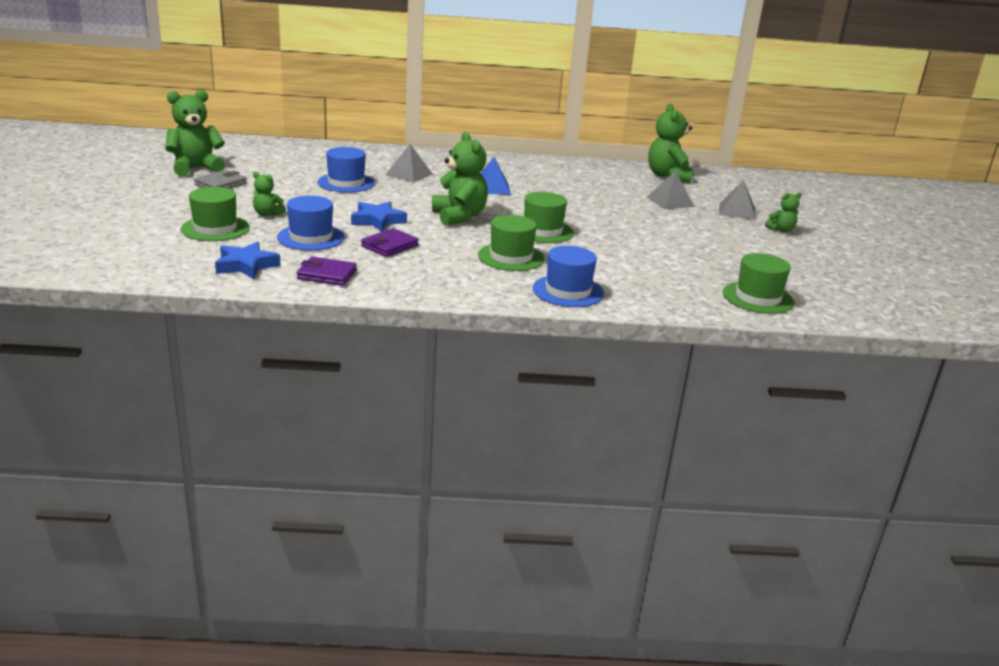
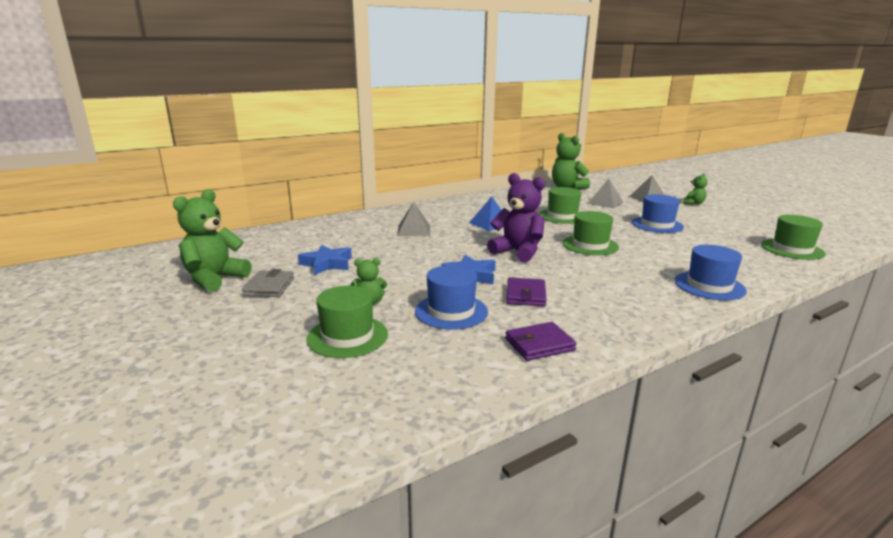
camera: 30 degrees left, 5 degrees down
blue star [215,242,281,279] -> blue star moved to [298,245,352,275]
blue hat [317,147,375,193] -> blue hat moved to [632,194,684,233]
green teddy bear [432,131,488,225] -> purple teddy bear [487,173,545,262]
green hat [478,215,544,271] -> green hat moved to [539,187,581,224]

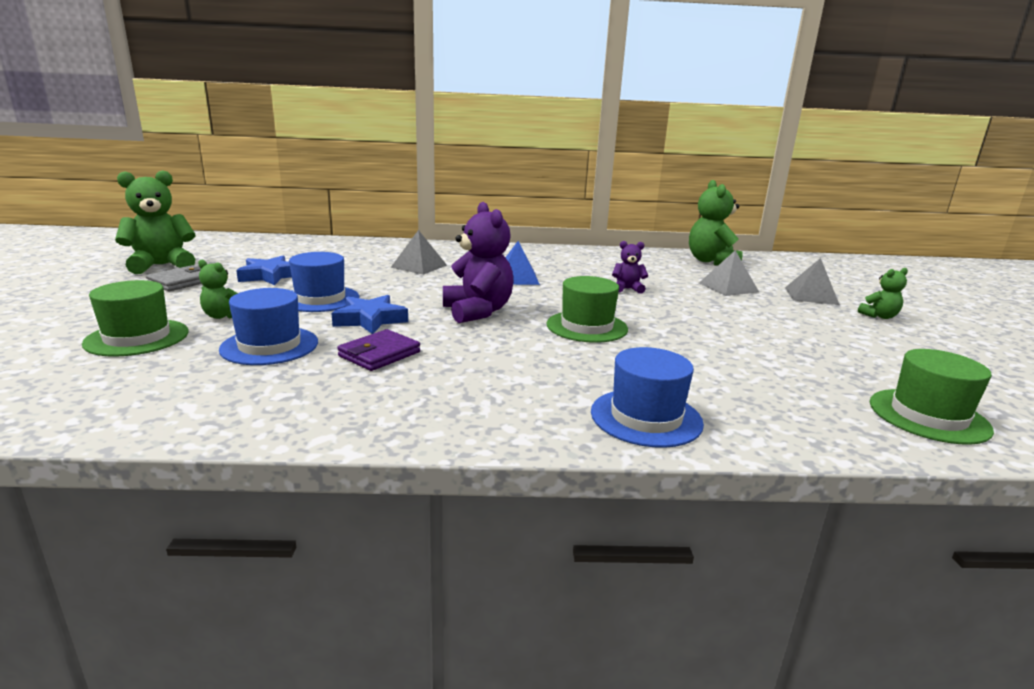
camera: 30 degrees right, 0 degrees up
purple wallet [505,322,577,361] -> none
green hat [539,187,581,224] -> purple teddy bear [612,241,648,294]
blue hat [632,194,684,233] -> blue hat moved to [289,252,360,312]

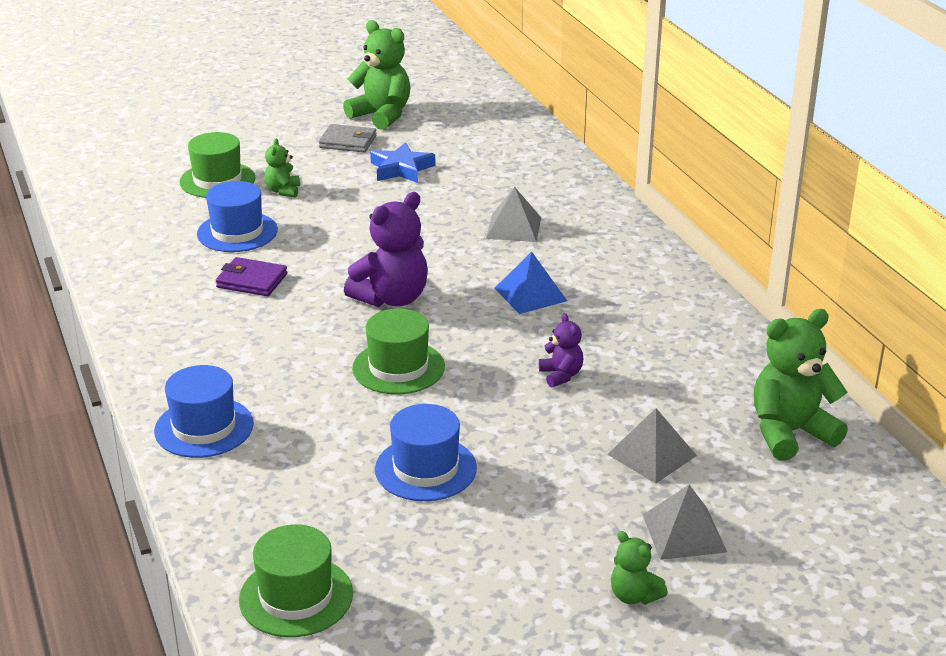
camera: 70 degrees right, 10 degrees up
blue hat [289,252,360,312] -> blue hat moved to [375,404,477,501]
blue star [331,295,408,334] -> none

